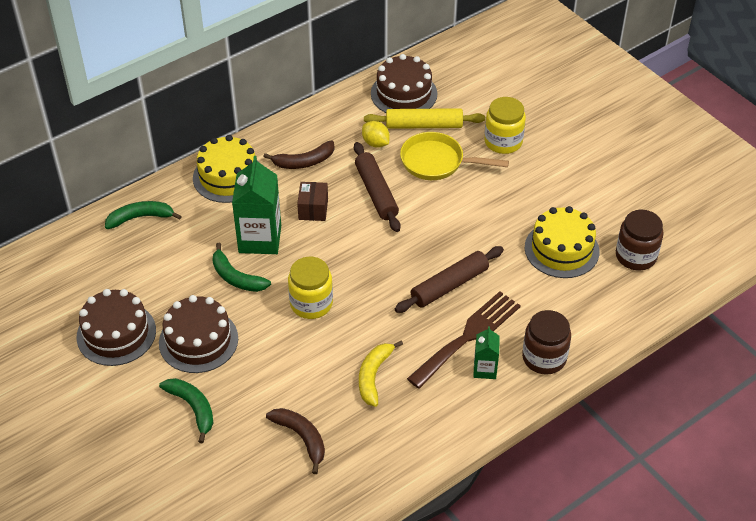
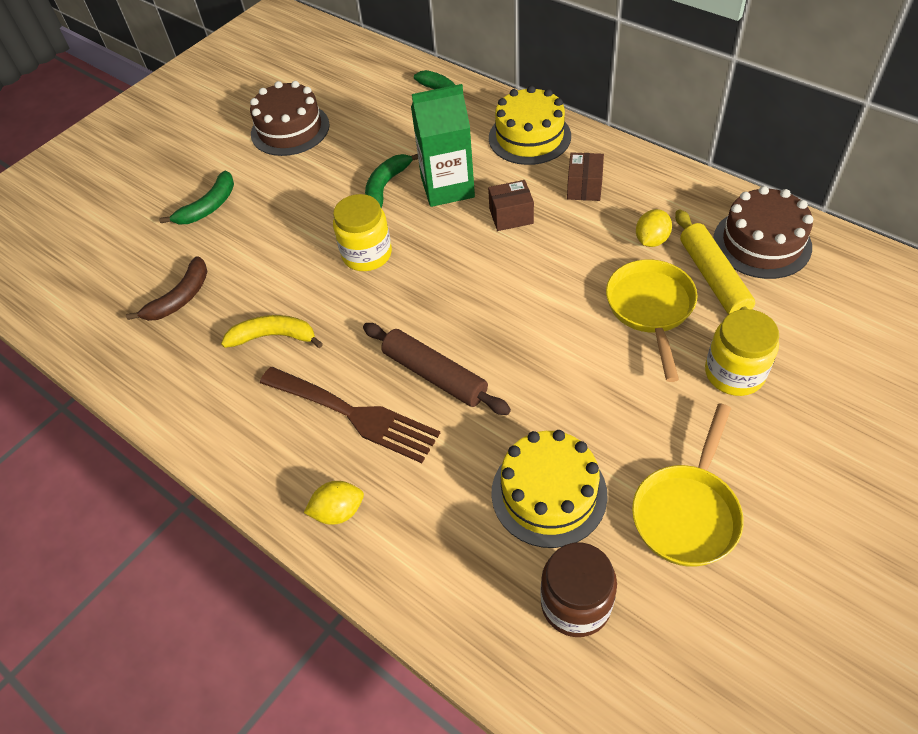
camera: 80 degrees right, 5 degrees up
brown cake [159,295,238,373] -> none
brown banana [263,141,334,169] -> brown box [567,152,604,201]
brown rolling pin [354,142,401,232] -> none
green carton [473,326,500,379] -> none
brown jar [522,310,571,375] -> yellow lemon [304,481,364,525]
none -> yellow pan [632,403,744,567]

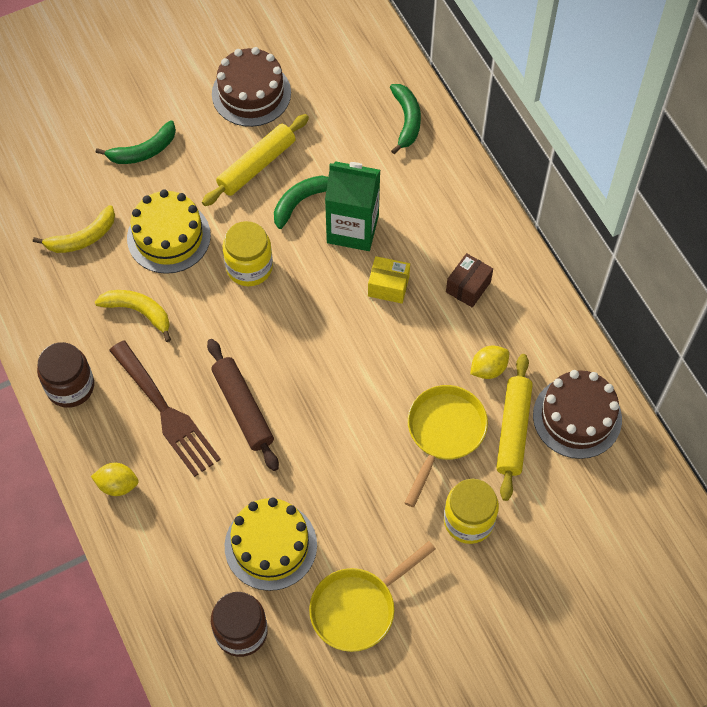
camera: 20 degrees right, 10 degrees up
brown banana [126,256,208,321] -> yellow banana [33,205,115,253]
brown box [488,180,534,231] -> yellow box [368,256,410,304]
yellow cake [489,86,571,165] -> yellow cake moved to [127,189,211,274]
none -> brown jar [37,342,94,408]
none -> yellow rolling pin [202,114,309,206]

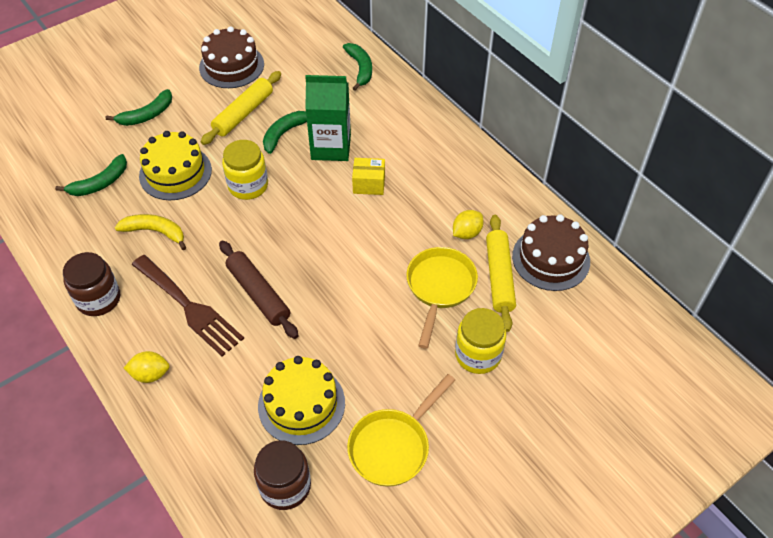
camera: 10 degrees left, 10 degrees down
yellow banana [33,205,115,253] -> green banana [55,154,127,196]
brown box [446,253,493,308] -> none

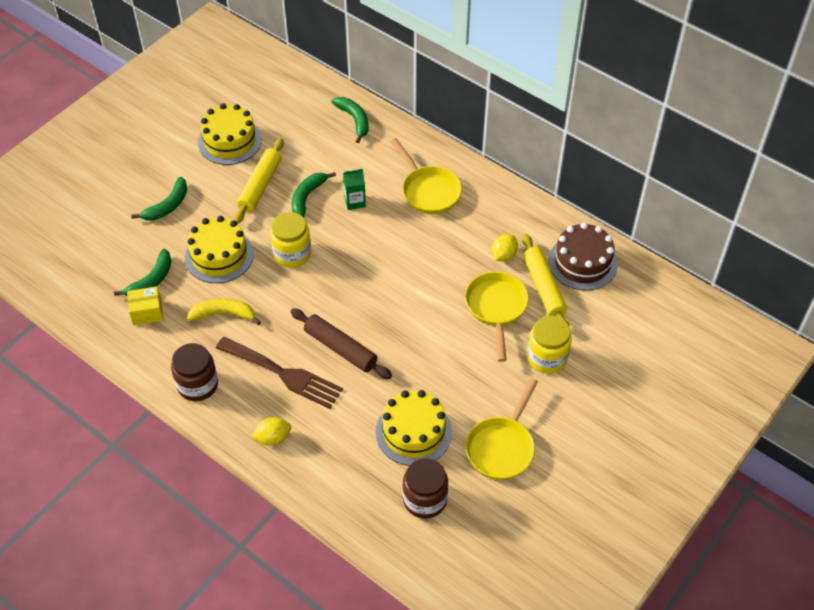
camera: 15 degrees left, 0 degrees up
brown cake [199,26,264,88] -> yellow cake [198,103,262,165]
green carton [305,75,351,161] -> green carton [343,169,366,210], size x0.53
yellow box [352,158,385,195] -> yellow box moved to [127,286,163,326]
none -> yellow pan [390,138,462,214]

